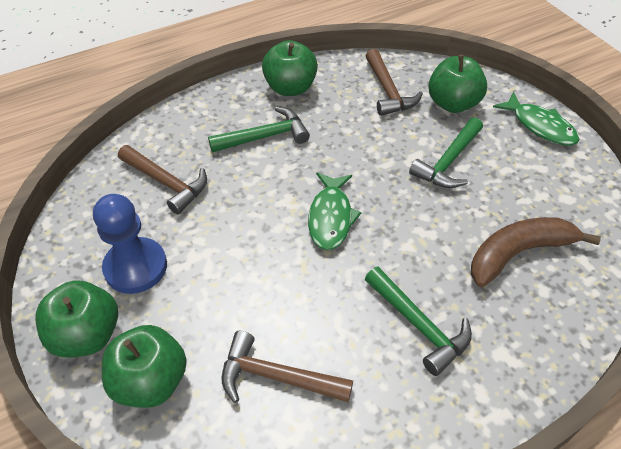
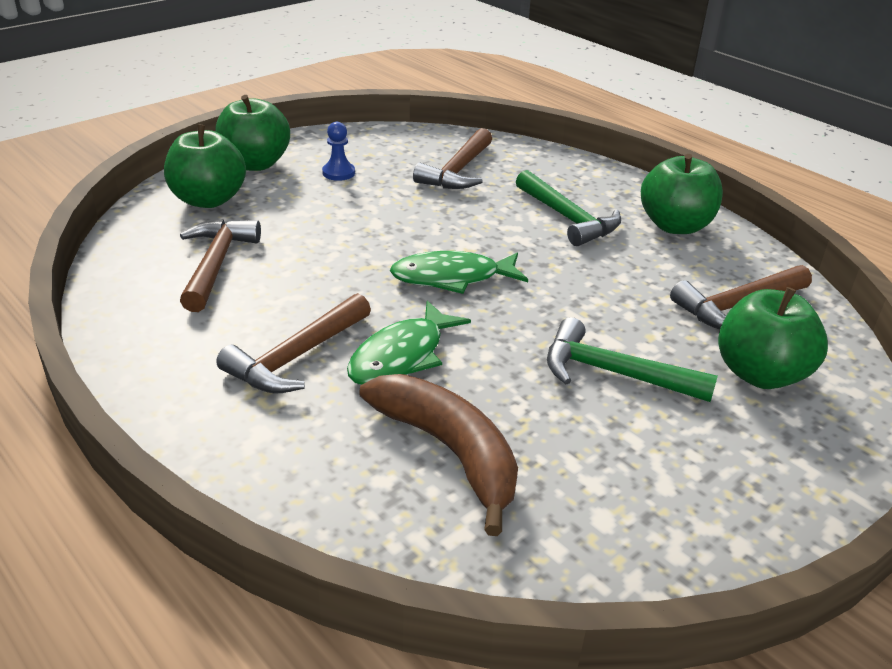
camera: 75 degrees right, 15 degrees down
blue pawn [93,194,167,294] -> blue pawn [322,122,355,181], size x0.50
green hammer [365,267,472,376] -> brown hammer [216,293,371,394]
green fish [493,92,579,146] -> green fish moved to [347,300,471,385]

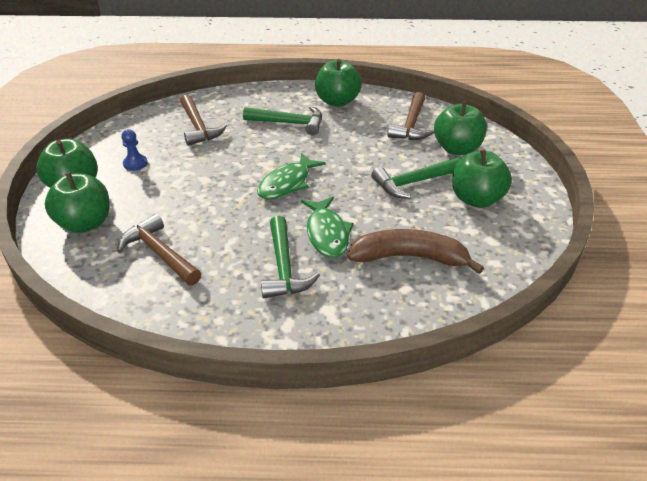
camera: 45 degrees left, 5 degrees up
brown hammer [216,293,371,394] -> green hammer [261,216,320,298]
none -> green apple [452,149,512,208]

